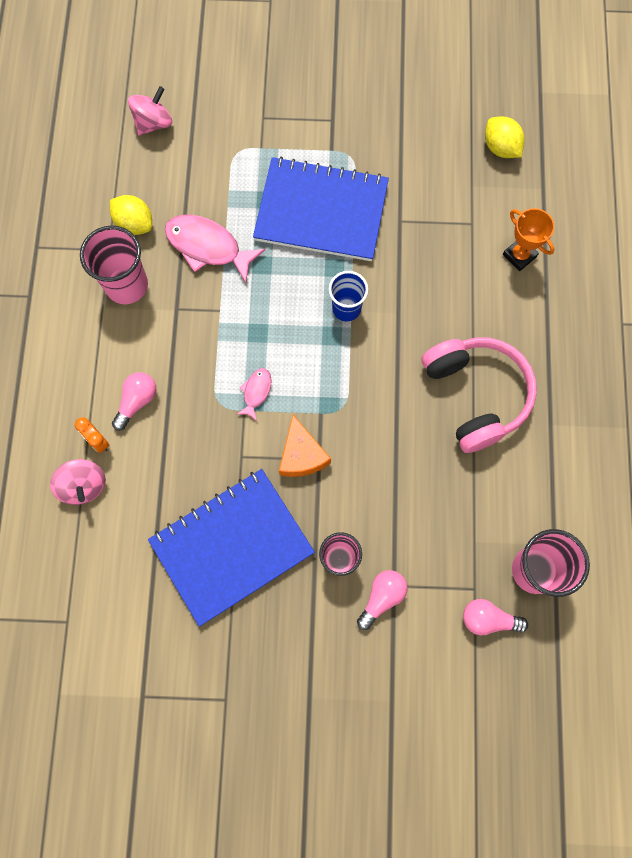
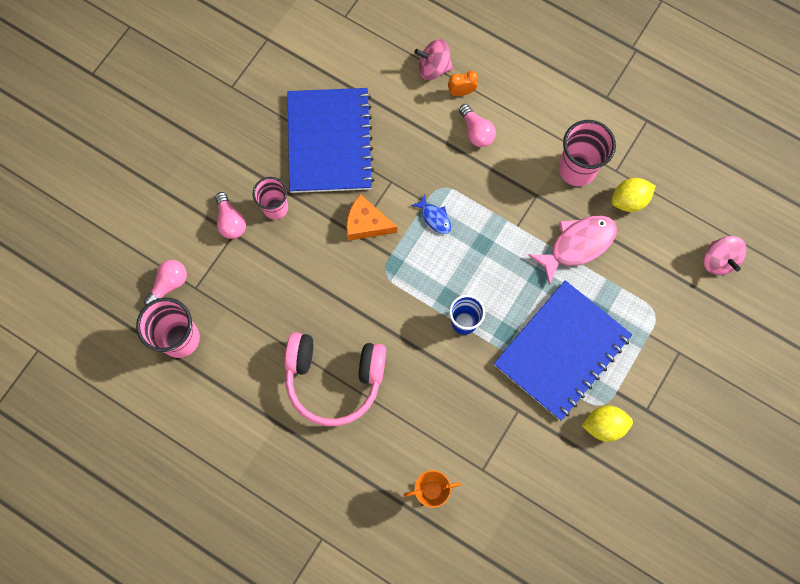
camera: 120 degrees right, 0 degrees up
pink fish [236,368,272,421] -> blue fish [411,194,451,234]
yellow lemon [485,117,524,158] -> yellow lemon moved to [582,406,633,442]

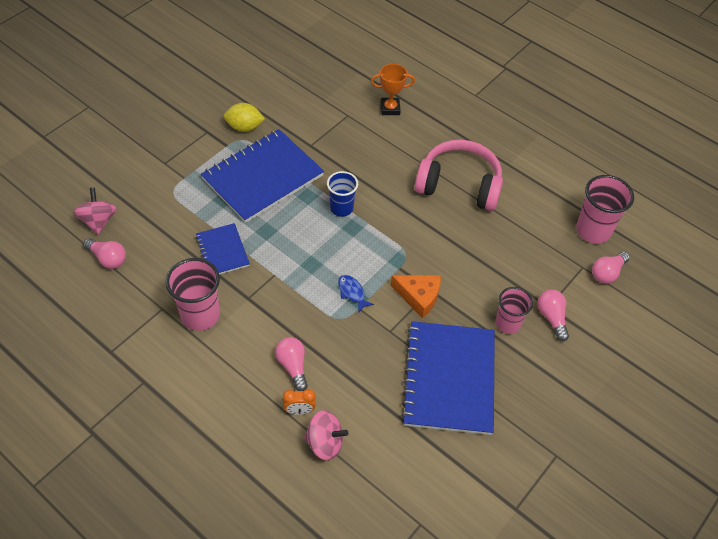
camera: 175 degrees left, 20 degrees down
pink fish [528,215,617,285] -> blue notebook [196,223,250,274]
yellow lemon [611,178,655,212] -> none
none -> pink light bulb [83,238,126,269]

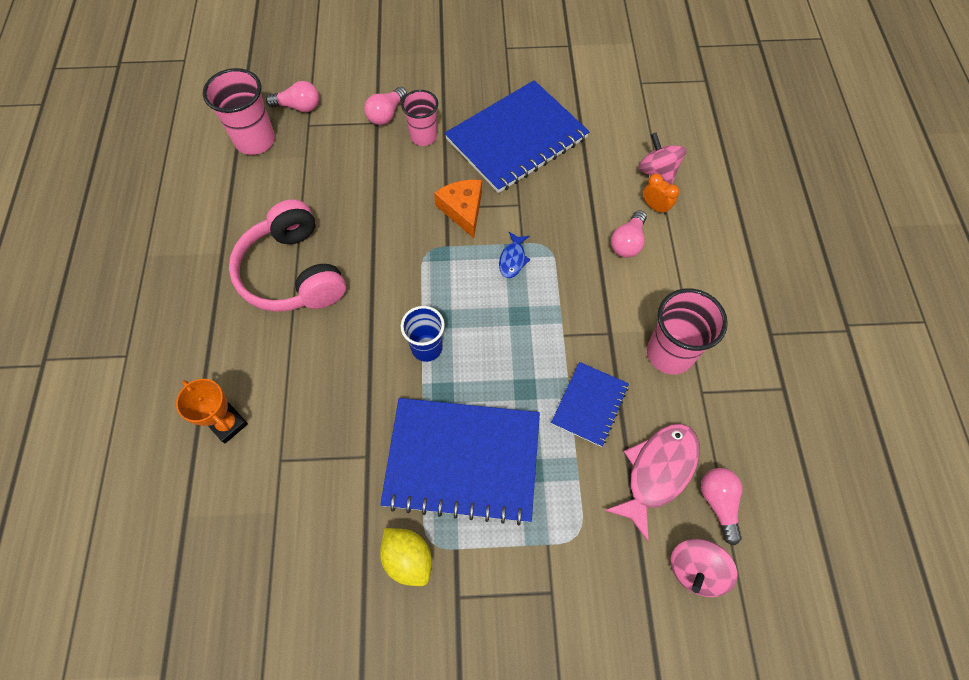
camera: 130 degrees left, 10 degrees up
none -> pink fish [604,424,700,542]

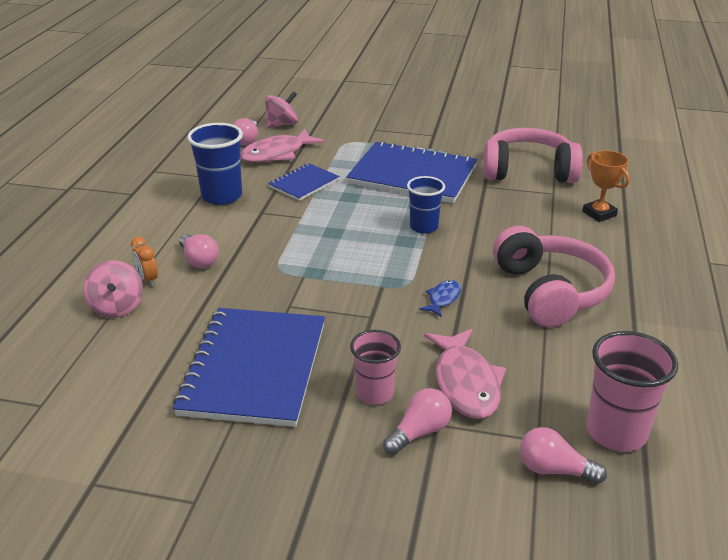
camera: 165 degrees left, 30 degrees down
yellow lemon [380,528,432,586] -> none
orange cheese [434,179,482,238] -> none
blue notebook [445,80,590,193] -> blue notebook turned 60 degrees counterclockwise [173,308,325,427]
blue fish [499,232,530,278] -> blue fish moved to [419,280,461,317]
pink light bulb [611,210,647,258] -> pink light bulb turned 105 degrees clockwise [179,234,219,268]
pink cup [647,288,728,375] -> blue cup [187,123,243,205]
none -> pink fish [424,329,506,419]
none -> pink headphones [483,128,583,183]

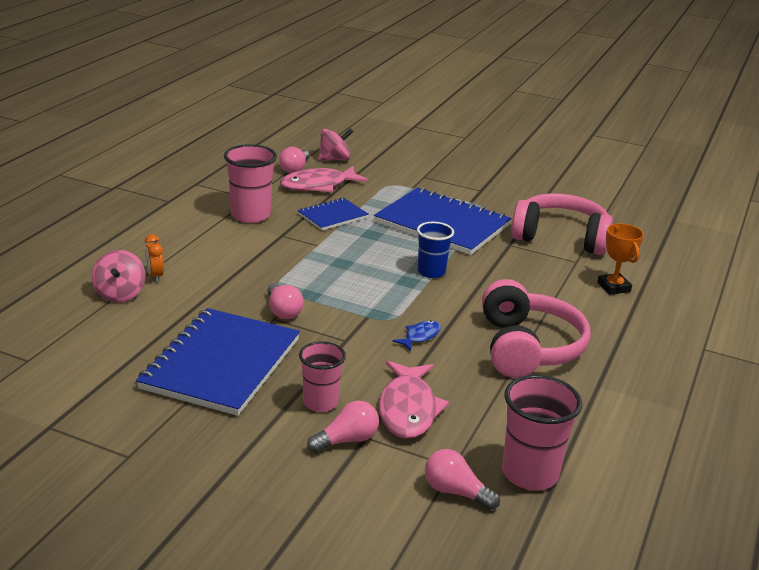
camera: 10 degrees right, 5 degrees down
pink light bulb [179,234,219,268] -> pink light bulb moved to [267,283,304,319]
blue cup [187,123,243,205] -> pink cup [224,144,277,223]

